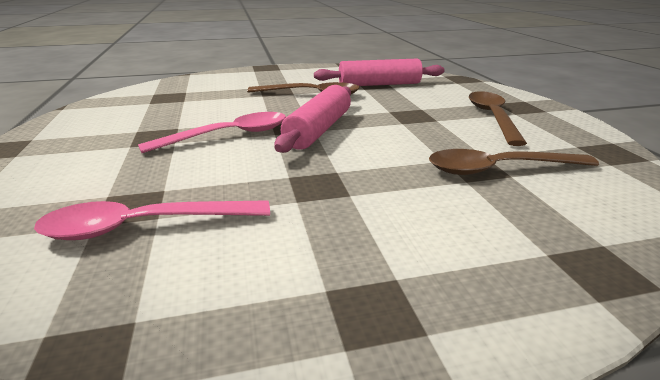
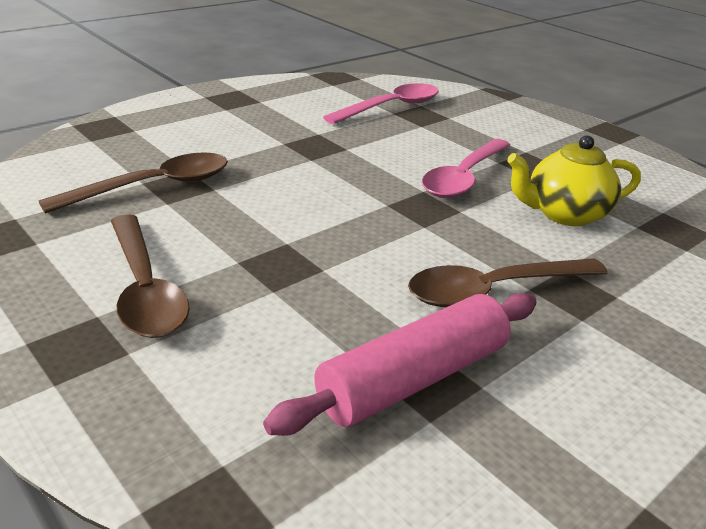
camera: 150 degrees right, 5 degrees up
pink rolling pin [274,85,351,153] -> none
none -> yellow teapot [507,135,641,226]

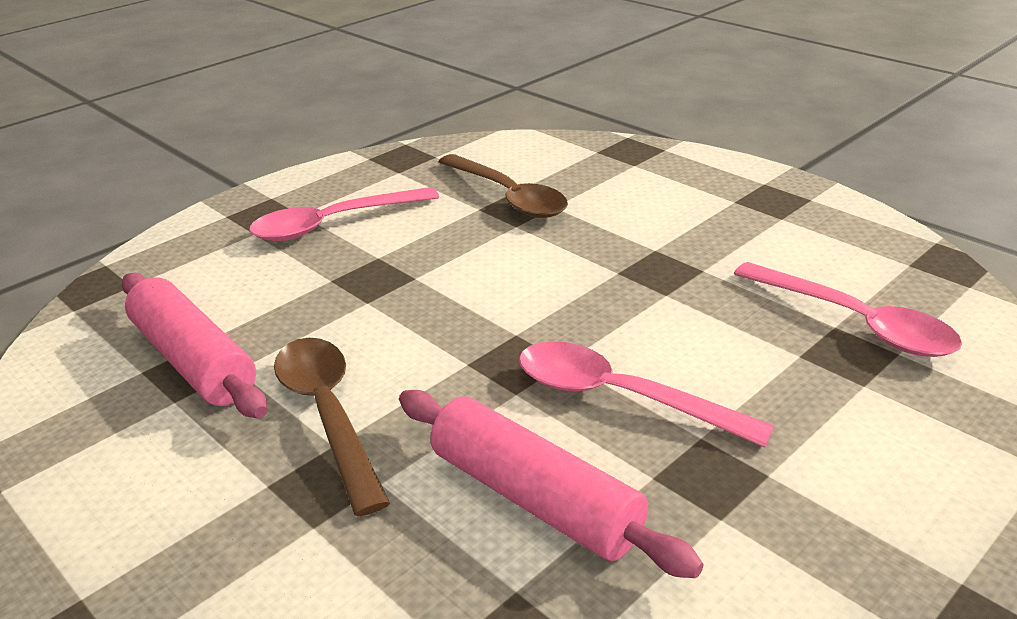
camera: 90 degrees right, 0 degrees up
brown spoon [111,214,190,338] -> pink spoon [249,187,439,241]
yellow teapot [507,135,641,226] -> pink rolling pin [399,390,704,578]

